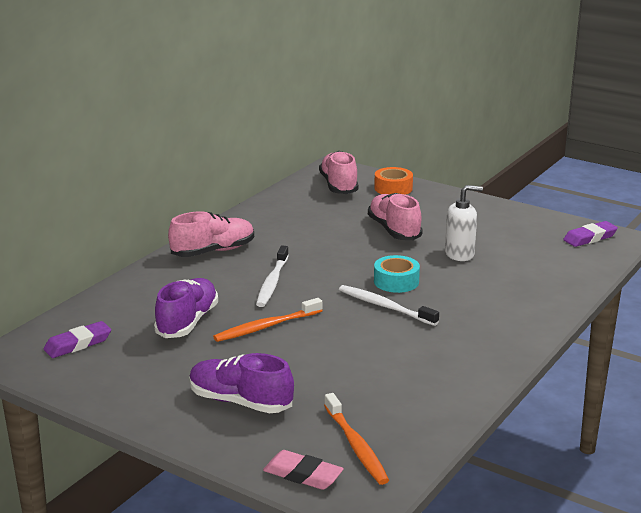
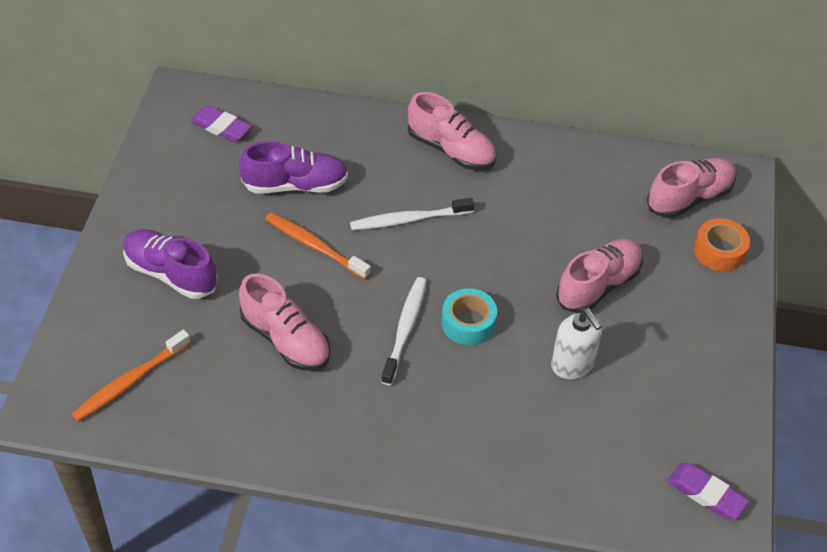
camera: 65 degrees right, 25 degrees up
purple shoe [189,353,294,413] -> purple shoe turned 60 degrees counterclockwise [123,229,218,299]
pink eraser [263,450,344,490] -> none
none -> pink shoe [239,273,331,371]

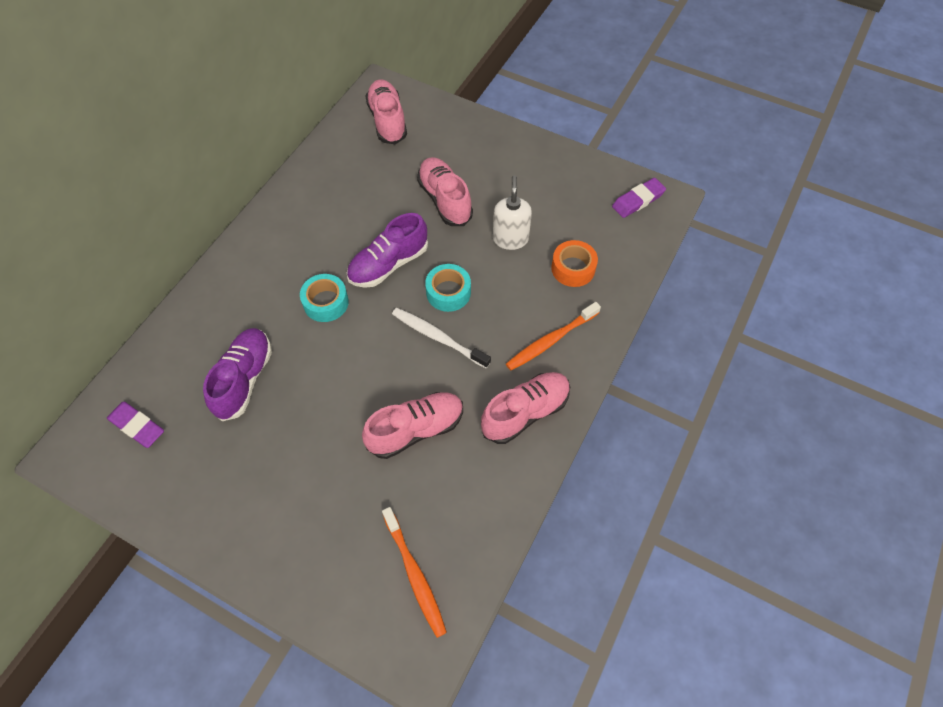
camera: 70 degrees left, 10 degrees up
purple shoe [123,229,218,299] -> purple shoe moved to [347,213,428,288]
purple eraser [190,105,252,142] -> purple eraser turned 75 degrees clockwise [107,402,164,448]
orange toothbrush [265,213,371,279] -> orange toothbrush moved to [506,302,601,371]
white toothbrush [350,198,474,230] -> turquoise tape [300,274,349,322]
pink shoe [408,92,496,170] -> pink shoe moved to [481,372,570,444]
white soap dispenser [551,308,602,379] -> white soap dispenser turned 75 degrees counterclockwise [493,175,532,250]
orange tape [694,218,750,271] -> orange tape moved to [551,240,598,287]

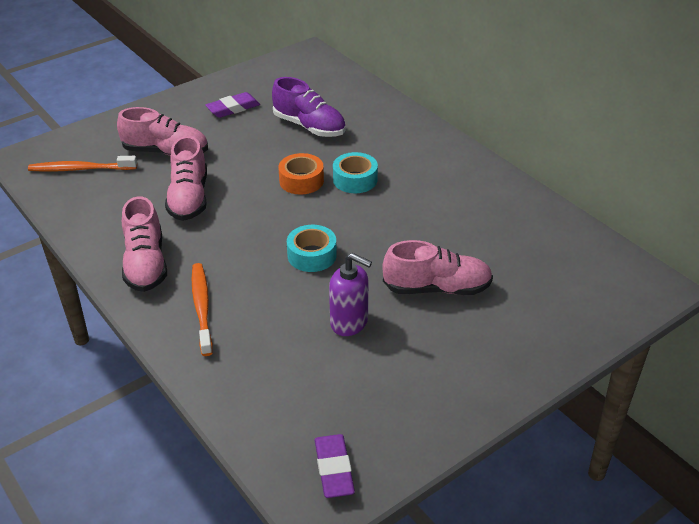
camera: 115 degrees right, 20 degrees down
purple eraser [107,402,164,448] -> purple eraser moved to [205,92,260,118]
purple shoe [347,213,428,288] -> none
pink shoe [366,80,407,144] -> pink shoe moved to [117,107,208,156]
white toothbrush [392,308,491,368] -> none
white soap dispenser [493,175,532,250] -> purple soap dispenser [329,253,372,336]
orange tape [551,240,598,287] -> orange tape moved to [278,153,324,194]

